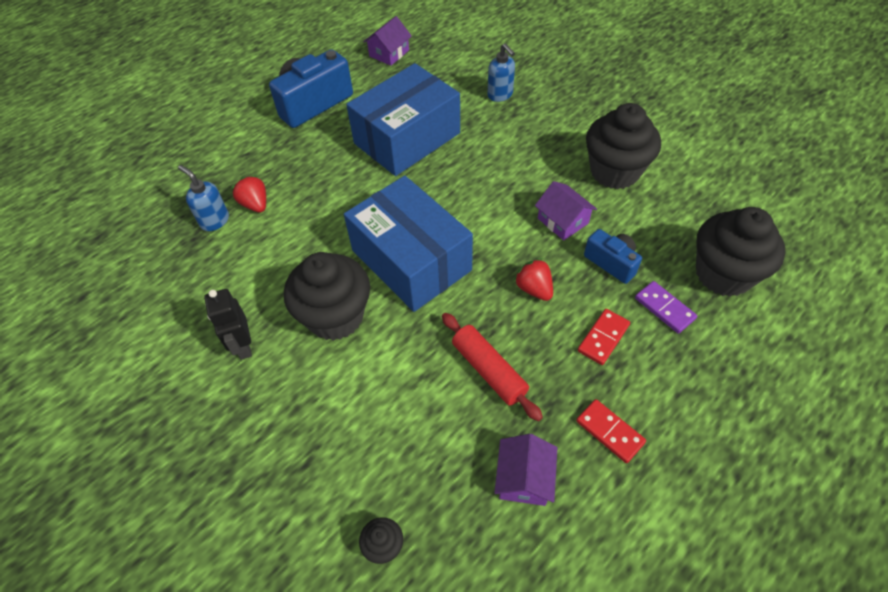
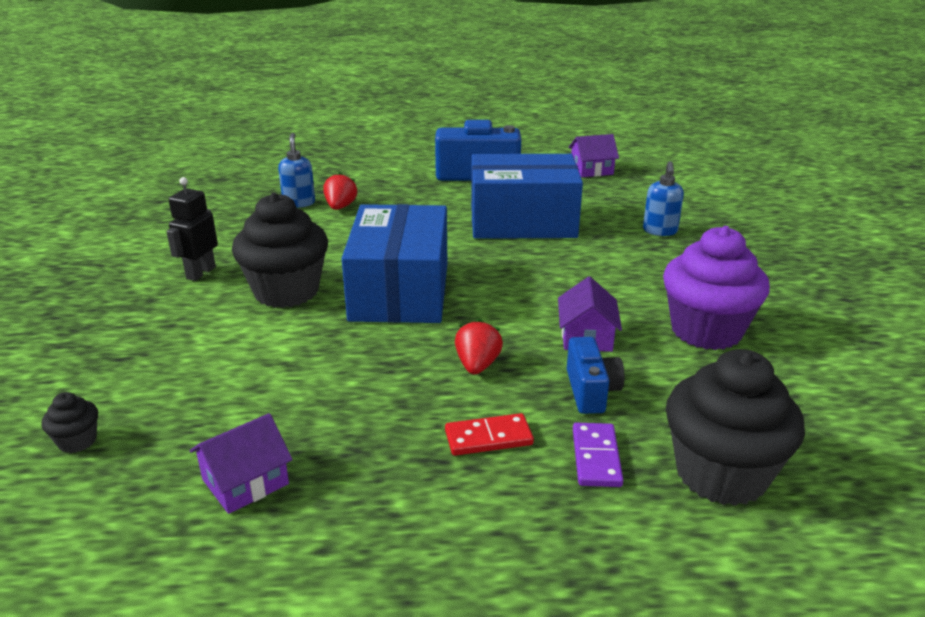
camera: 40 degrees right, 25 degrees down
red rolling pin [442,313,543,421] -> none
red domino [576,399,646,463] -> none
black cupcake [586,103,661,189] -> purple cupcake [663,226,770,350]

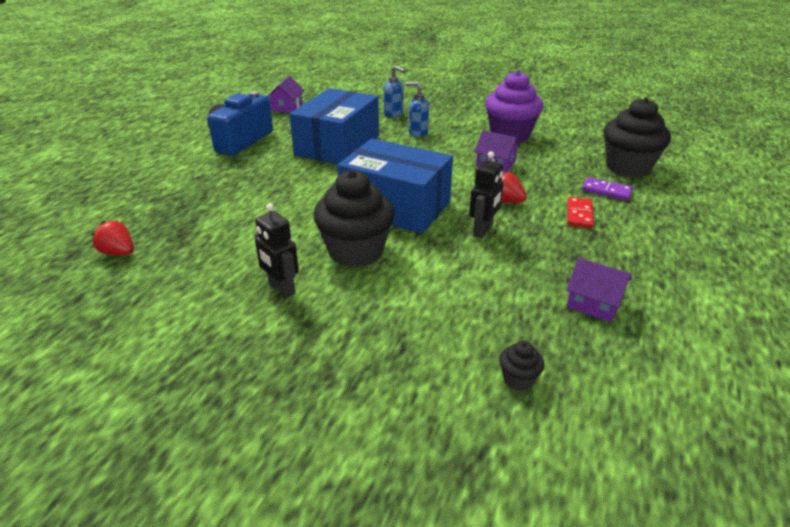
camera: 65 degrees left, 5 degrees up
purple house [189,413,293,514] -> purple house turned 45 degrees counterclockwise [566,258,632,322]
blue soap dispenser [278,133,315,208] -> blue soap dispenser moved to [406,82,429,137]
red strawberry [324,172,357,210] -> red strawberry moved to [91,220,134,256]
blue camera [567,337,625,414] -> none
none -> black robot [469,152,503,238]

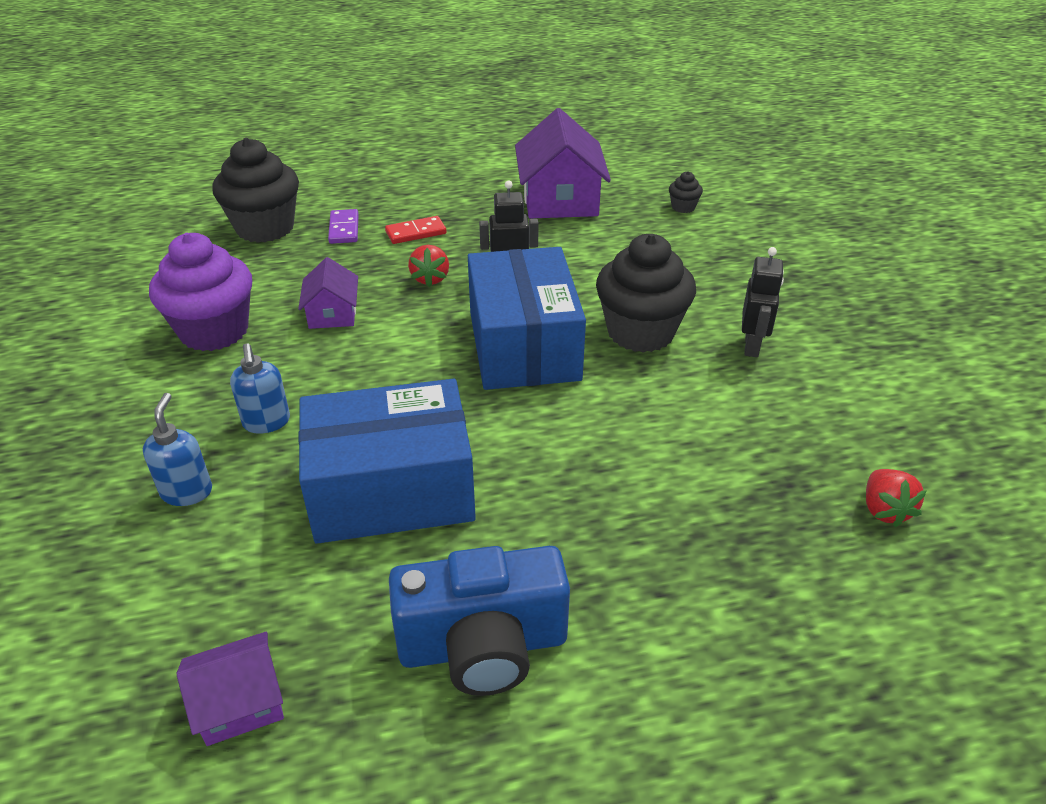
camera: 125 degrees left, 5 degrees up
purple house [566,258,632,322] -> purple house [515,108,611,219], size x1.87

